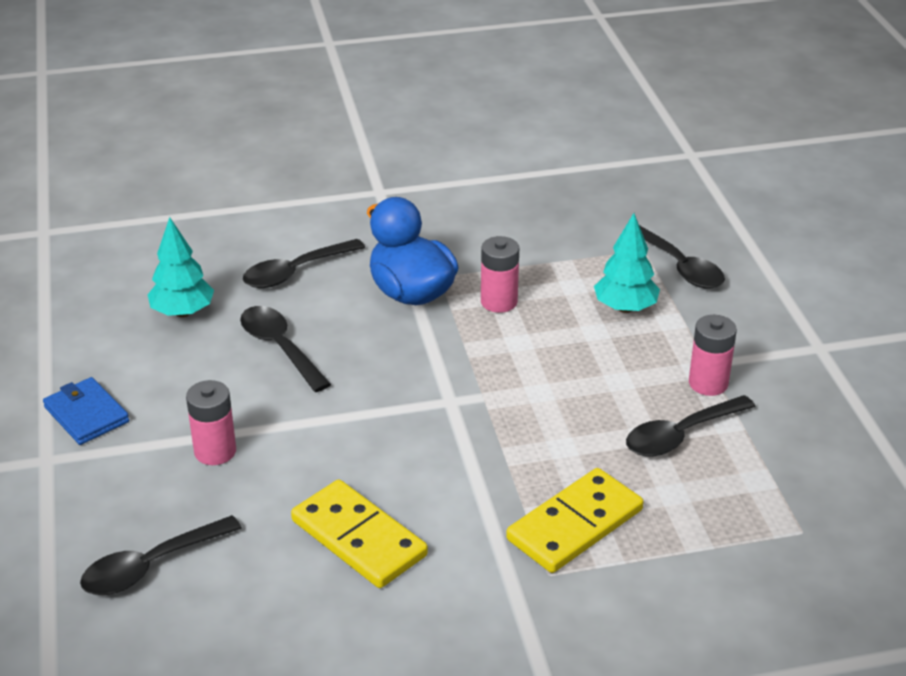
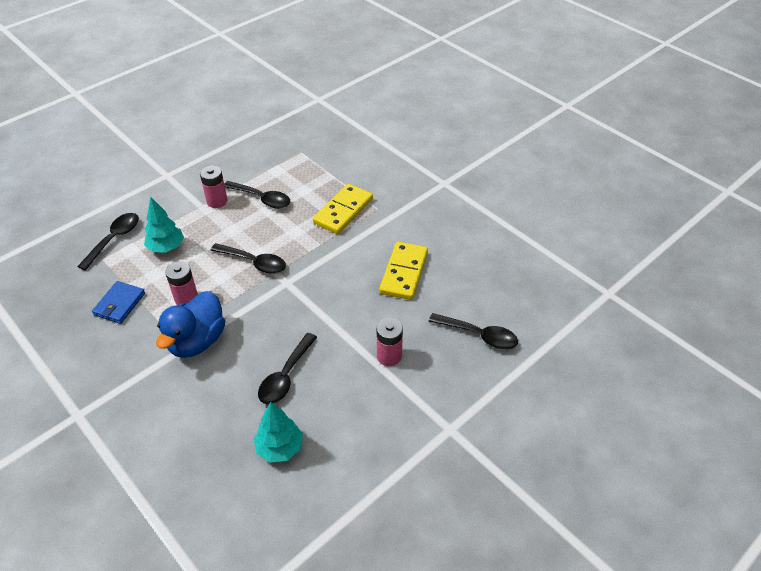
camera: 120 degrees left, 10 degrees up
blue wallet [43,377,129,445] -> blue wallet moved to [92,281,145,324]
black spoon [243,239,365,288] -> black spoon moved to [210,243,286,274]
yellow domino [506,468,644,573] -> yellow domino turned 75 degrees counterclockwise [313,184,373,234]

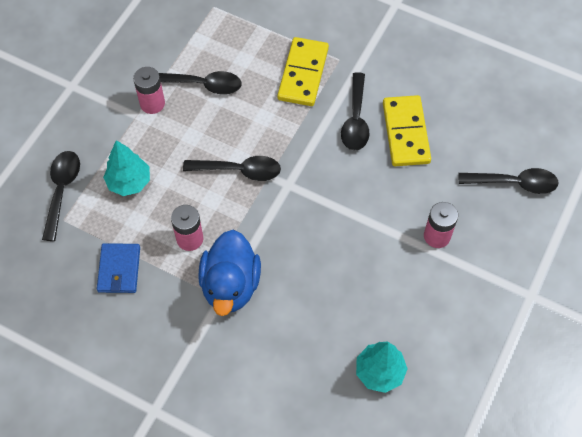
camera: 20 degrees left, 15 degrees up
black spoon [258,333,317,404] -> black spoon moved to [341,72,370,151]

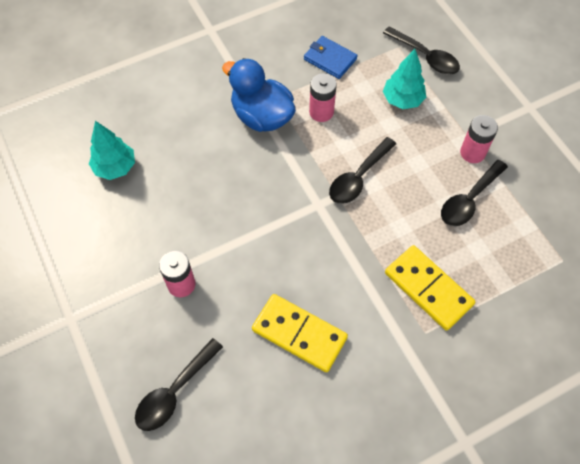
camera: 125 degrees right, 0 degrees up
black spoon [341,72,370,151] -> none

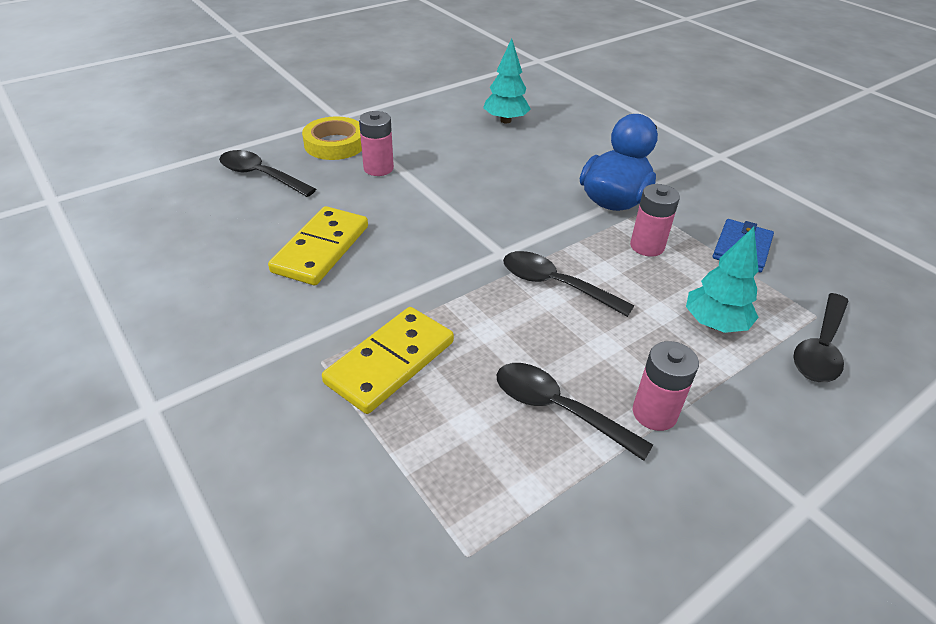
camera: 80 degrees right, 20 degrees down
none -> yellow tape [302,116,362,160]

